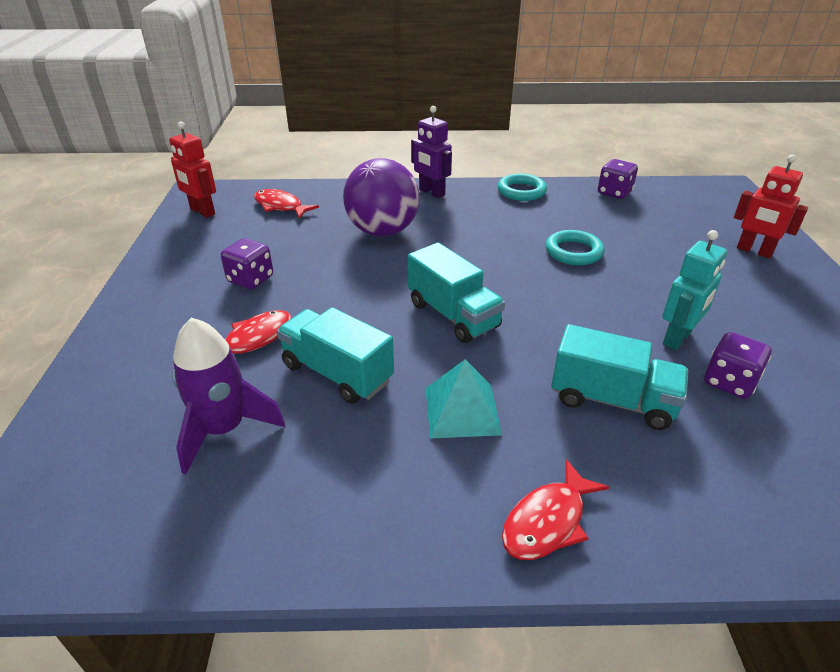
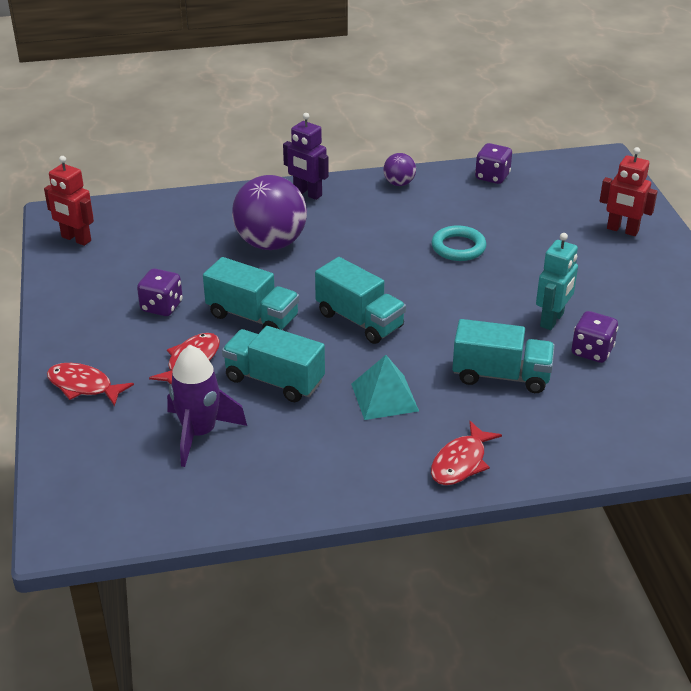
camera: 10 degrees left, 0 degrees up
red fish [254,189,319,219] -> red fish moved to [47,363,134,406]
turquoise ring [498,174,547,201] -> purple ball [383,153,416,186]
none -> turquoise truck [203,257,299,330]

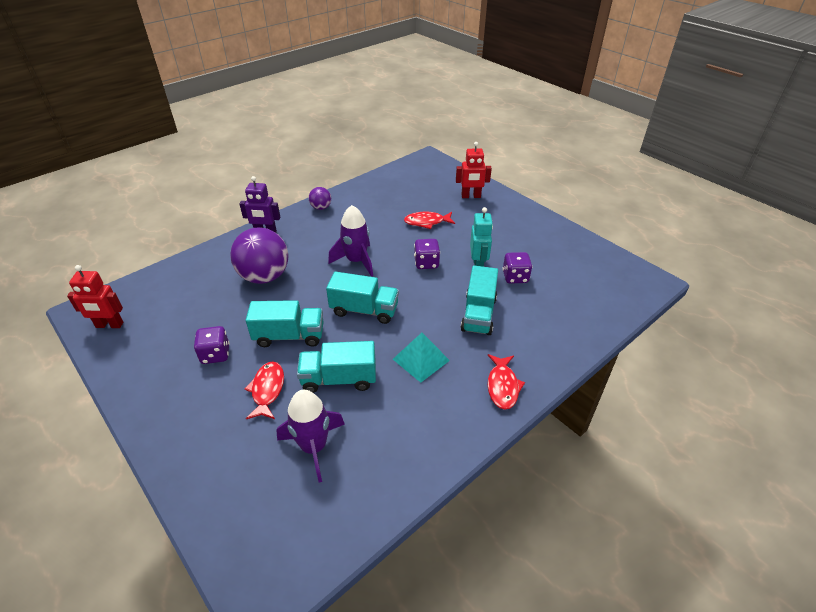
camera: 30 degrees left, 5 degrees up
red fish [47,363,134,406] -> red fish moved to [404,212,455,229]
turquoise ring [431,225,486,261] -> none
turquoise truck [452,319,555,393] -> turquoise truck turned 120 degrees clockwise [460,265,498,335]
purple dice [475,143,512,184] -> purple dice moved to [414,239,440,269]
none -> purple rocket [328,205,373,277]

